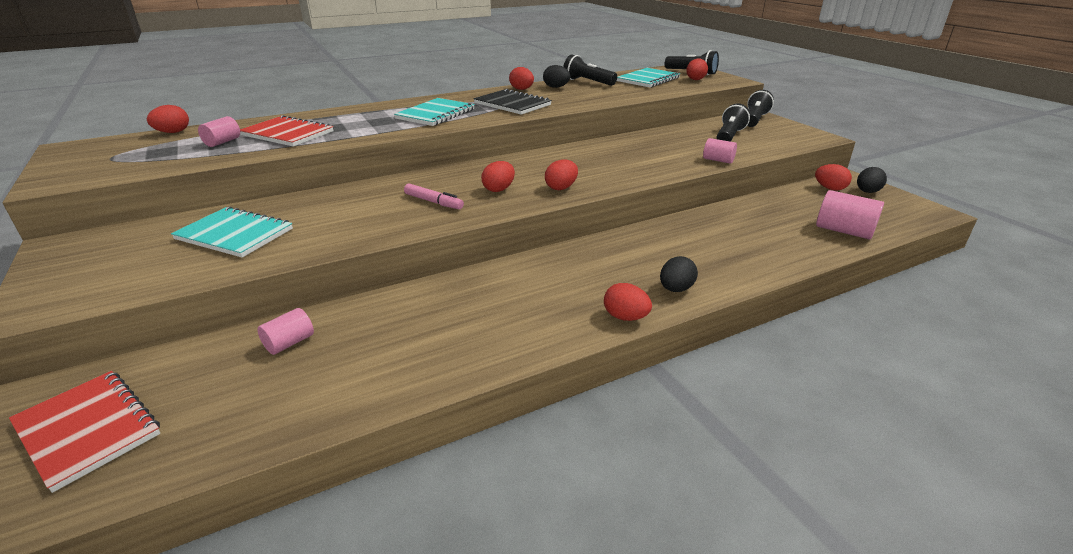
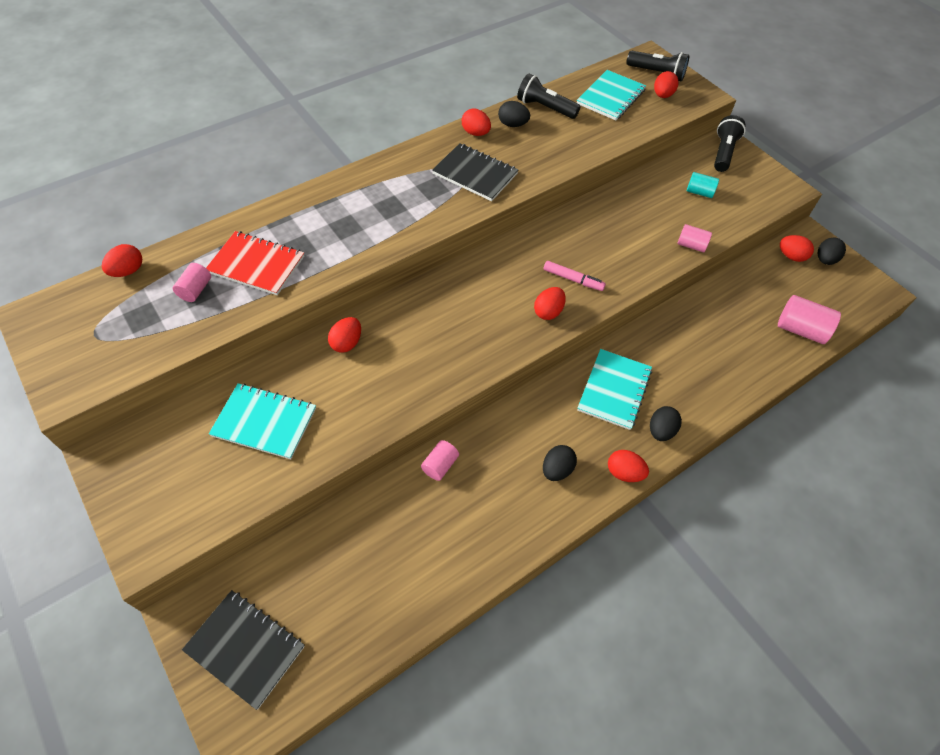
camera: 10 degrees left, 25 degrees up
red notebook [9,371,160,493] -> black notebook [182,590,305,710]
pink cylinder [257,308,314,355] -> pink cylinder moved to [421,440,459,481]
turquoise notebook [394,98,475,126] -> turquoise notebook moved to [577,349,652,430]
pink marker [404,183,464,209] -> pink marker moved to [544,261,606,291]
red egg [481,161,515,192] -> red egg moved to [328,317,361,353]
black flashlight [717,103,750,142] -> turquoise cylinder [687,172,719,198]
none -> black egg [543,445,577,481]

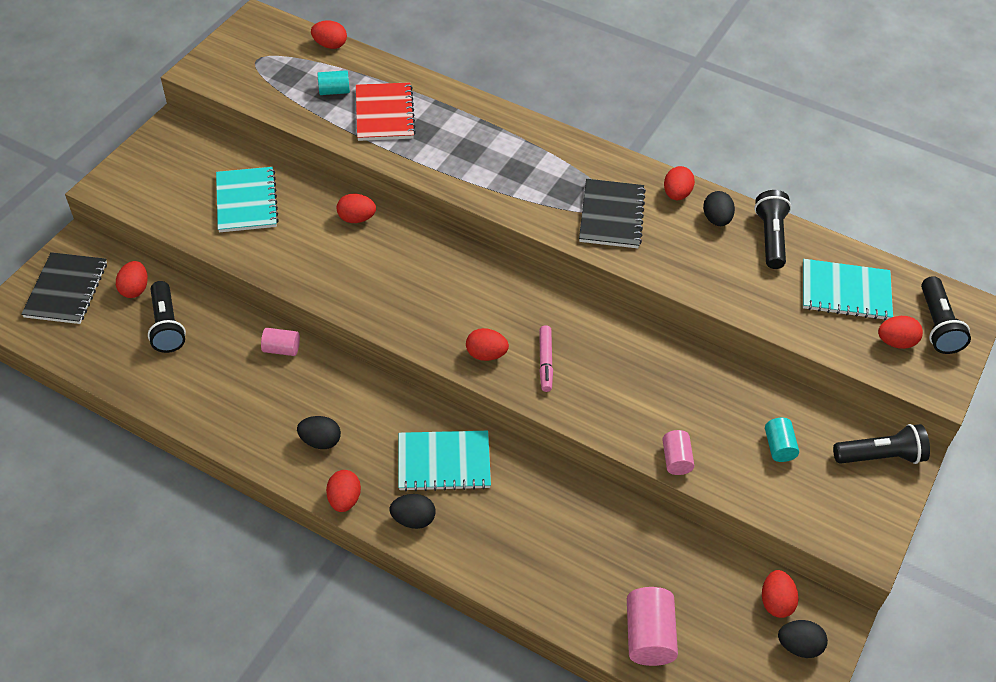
camera: 65 degrees right, 5 degrees down
pink cylinder [172,263,211,302] -> turquoise cylinder [317,70,350,95]
none -> red egg [116,261,148,298]
none -> black flashlight [148,281,186,353]

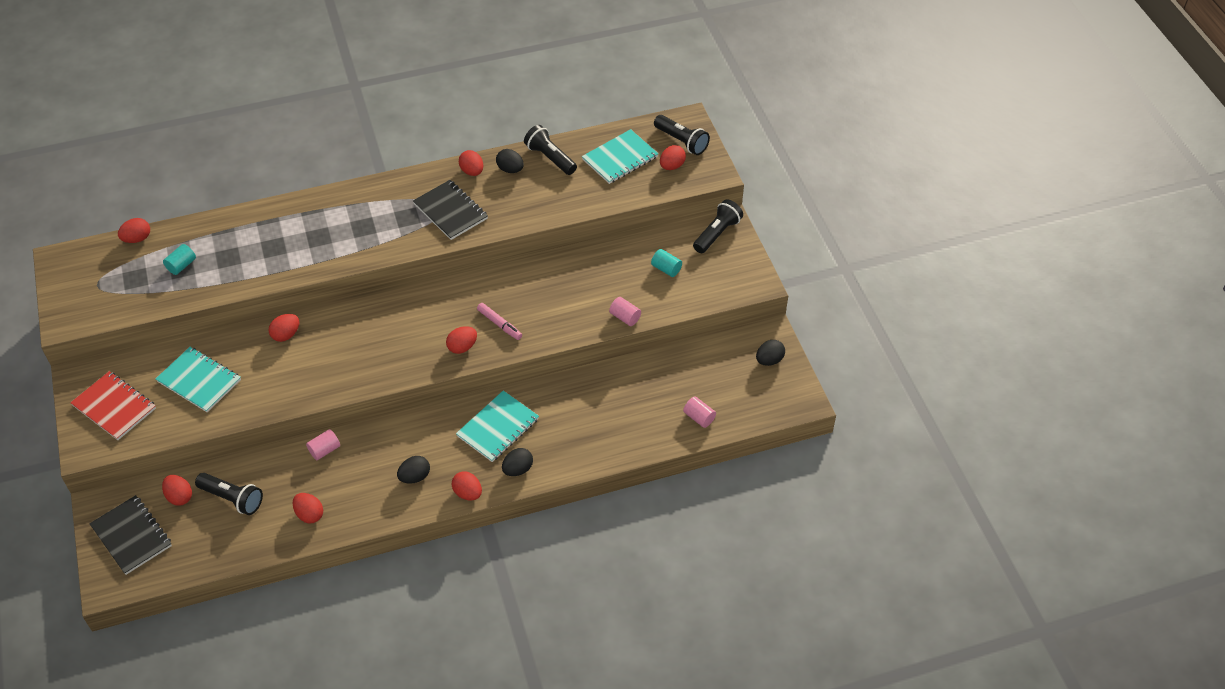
camera: 45 degrees left, 0 degrees up
red notebook [356,82,416,141] -> red notebook moved to [70,371,156,440]
pink cylinder [627,587,678,666] -> pink cylinder [683,397,716,428], size x0.61
red egg [762,570,799,618] -> red egg moved to [293,493,323,523]

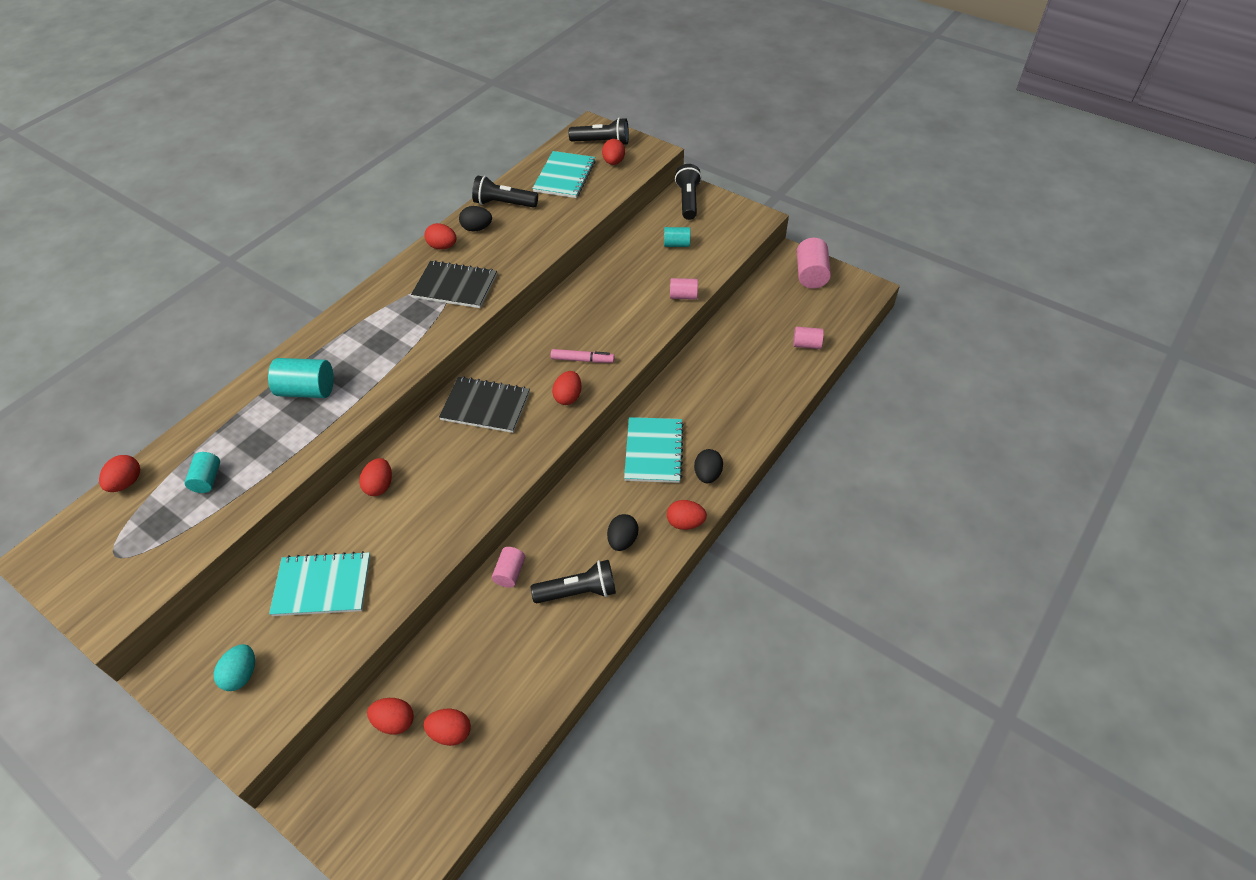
camera: 35 degrees left, 0 degrees up
red notebook [70,371,156,440] -> turquoise egg [214,644,255,691]
black notebook [89,495,172,575] -> black notebook moved to [439,376,530,433]
black flashlight [195,473,263,515] -> black flashlight moved to [531,560,616,603]
red egg [293,493,323,523] -> red egg moved to [423,709,471,746]
black egg [756,340,785,366] -> pink cylinder [797,238,831,289]
none -> turquoise cylinder [268,358,334,398]

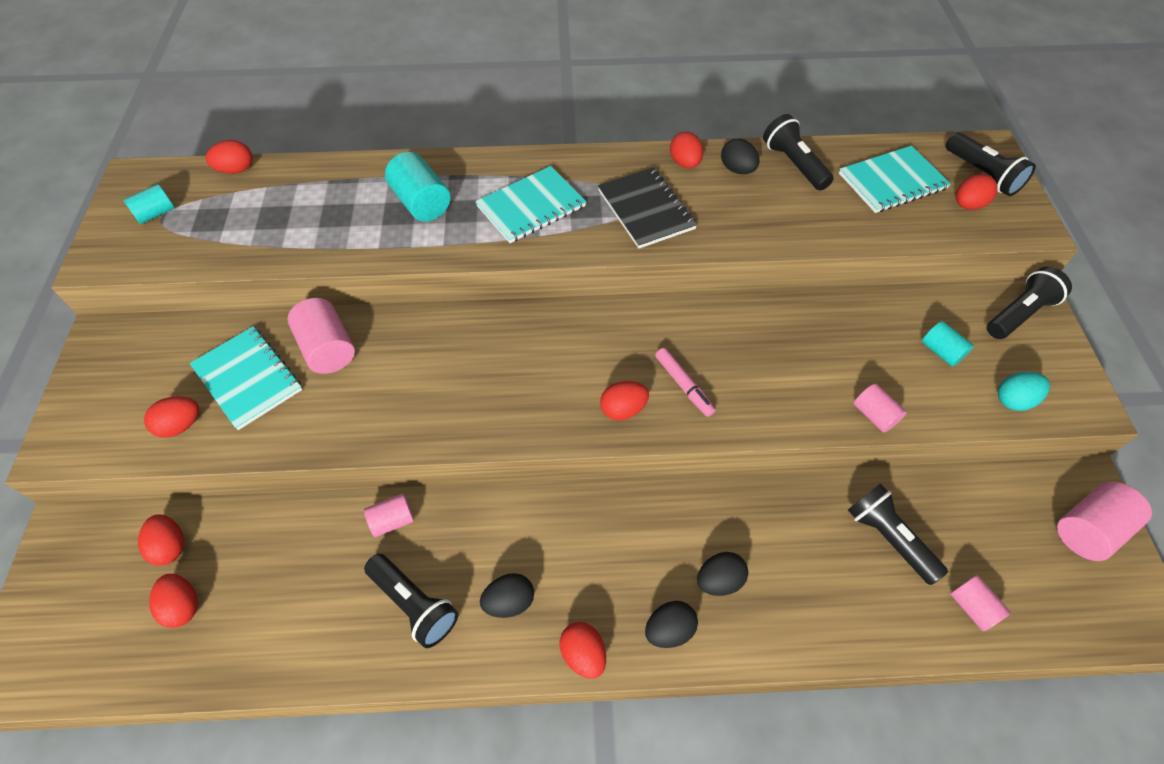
camera: 50 degrees right, 5 degrees up
turquoise cylinder [184,452,220,493] -> turquoise cylinder moved to [123,184,174,224]
turquoise egg [214,644,255,691] -> turquoise egg moved to [998,372,1050,411]
red egg [359,458,392,496] -> red egg moved to [144,396,199,437]
black notebook [439,376,530,433] -> none
turquoise notebook [624,417,684,483] -> turquoise notebook moved to [475,166,586,243]
none -> pink cylinder [287,298,355,374]
none -> black egg [697,552,748,596]
none -> black flashlight [848,483,948,585]

